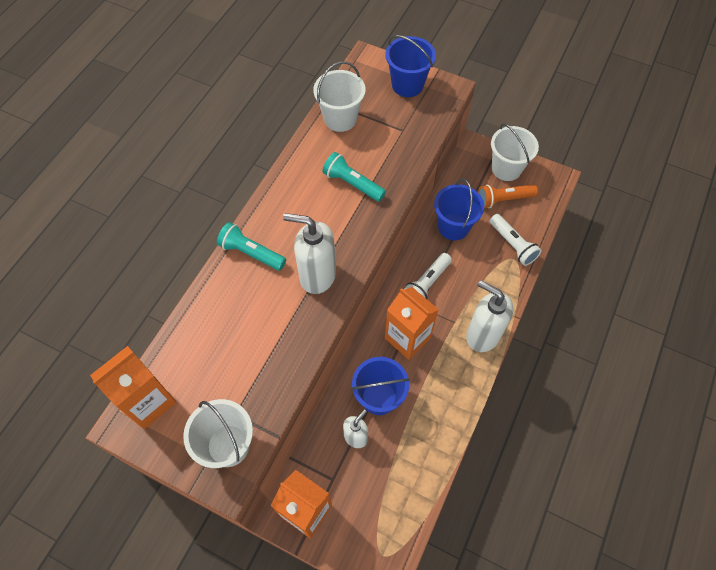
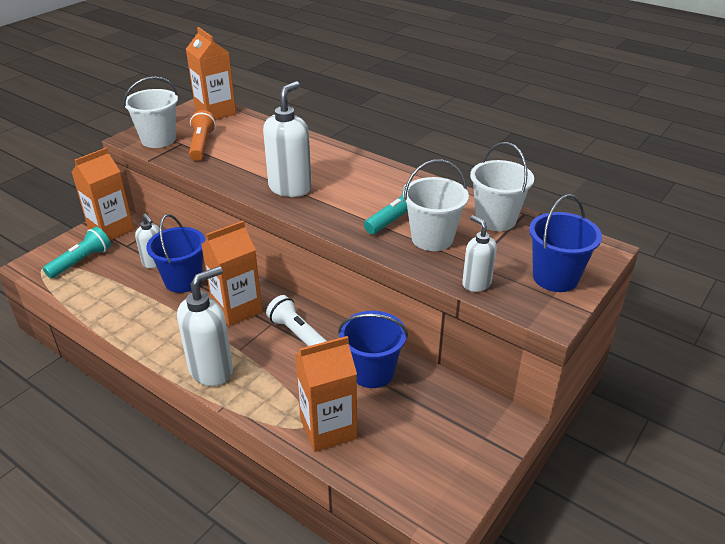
camera: 100 degrees right, 25 degrees down
turquoise flashlight [217,222,286,271] -> turquoise flashlight moved to [43,227,111,278]
orange flashlight [478,184,538,208] -> orange flashlight moved to [189,110,216,161]
white flashlight [490,214,542,266] -> orange carton [295,336,357,452]
white bucket [491,123,539,181] -> white bucket moved to [403,159,469,251]
none -> white soap dispenser [462,215,497,292]

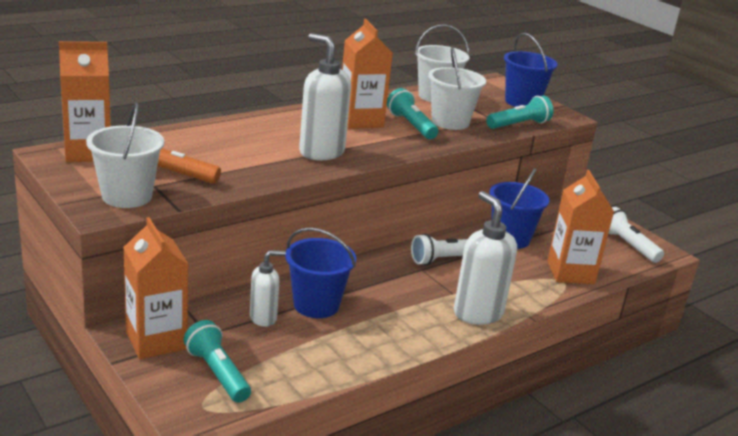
camera: 75 degrees left, 10 degrees down
orange carton [201,221,262,326] -> orange carton moved to [342,19,393,129]
white soap dispenser [462,215,497,292] -> turquoise flashlight [486,95,553,129]
none -> white flashlight [608,207,664,263]

